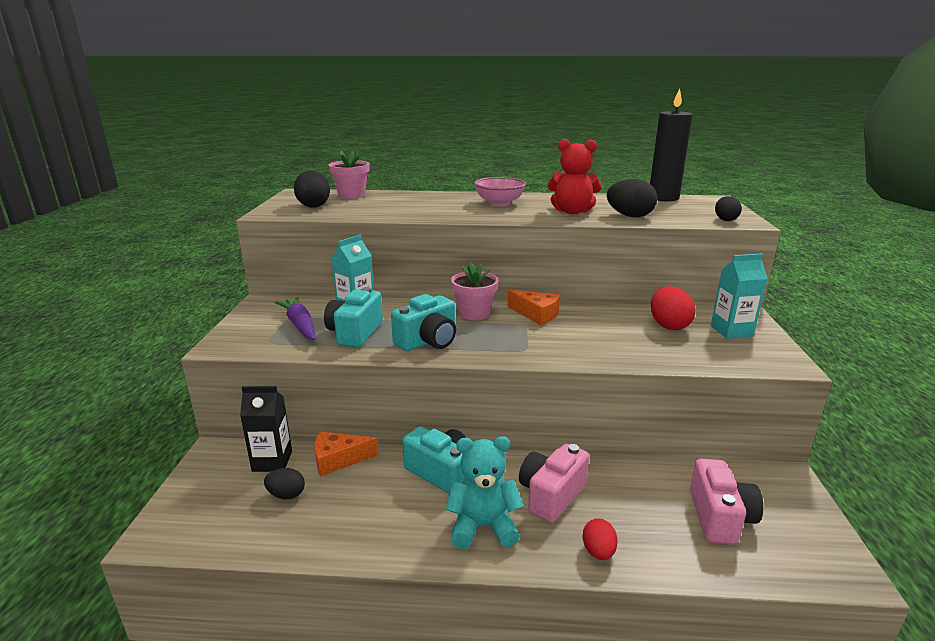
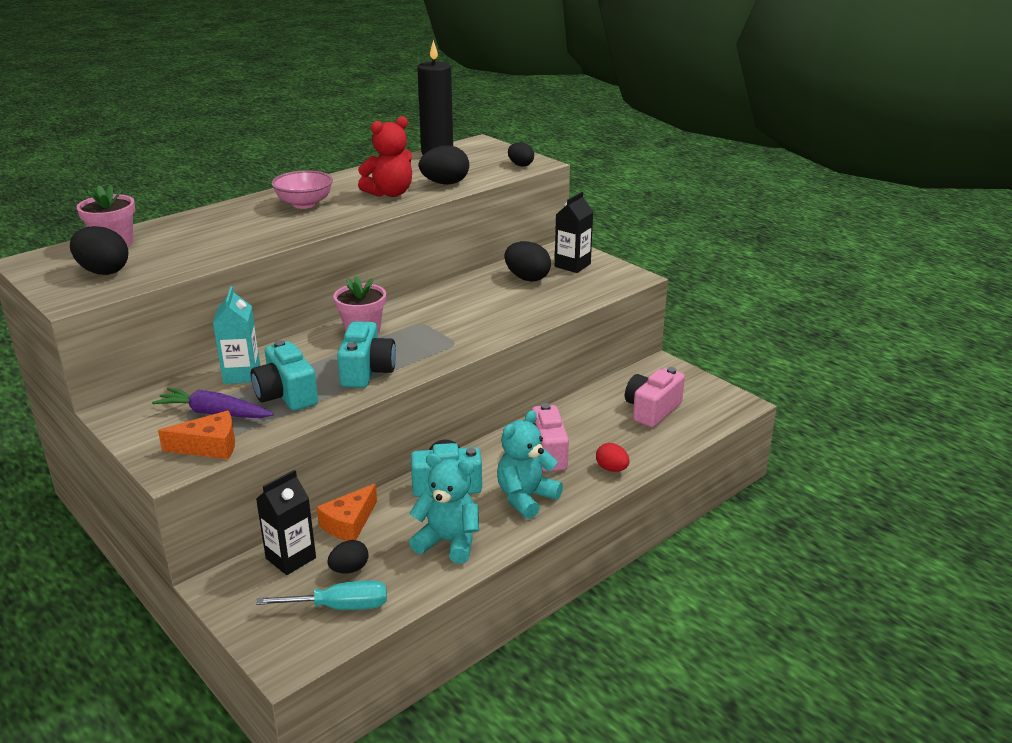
camera: 45 degrees left, 5 degrees up
orange cheese [507,290,560,325] -> orange cheese moved to [158,411,235,459]
red egg [651,286,696,330] -> black egg [504,241,551,282]
pink camera [690,458,763,545] -> pink camera turned 105 degrees counterclockwise [625,367,685,427]
turquoise carton [711,254,768,339] -> black carton [555,192,593,273]
none -> turquoise screwdriver [256,580,387,610]
none -> turquoise teddy bear [409,453,479,564]

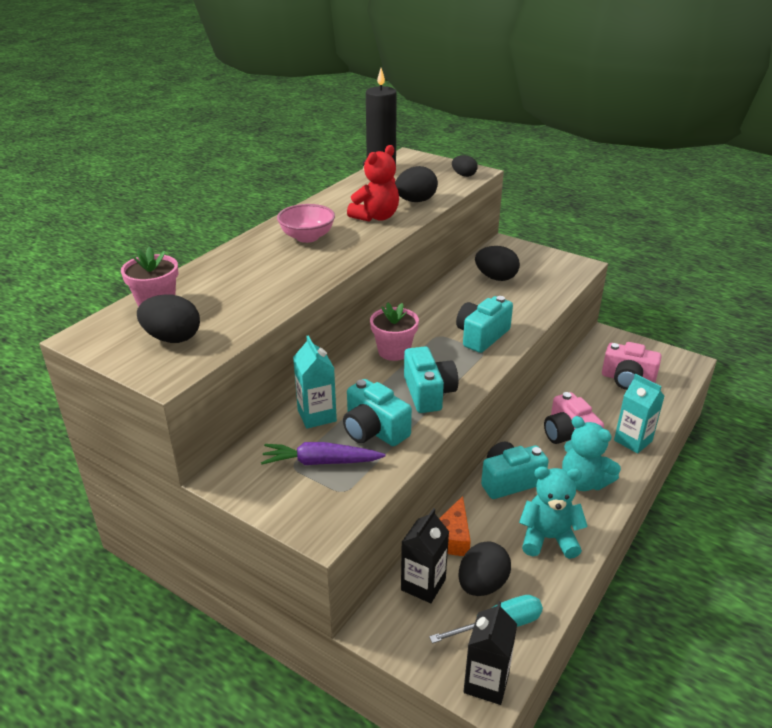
camera: 15 degrees left, 5 degrees up
orange cheese [158,411,235,459] -> none
black egg [328,540,369,574] -> black egg [459,541,511,596], size x1.60
turquoise teddy bear [497,410,563,519] -> turquoise teddy bear turned 75 degrees counterclockwise [562,416,621,491]
black carton [555,192,593,273] -> black carton moved to [464,601,517,705]
red egg [596,443,630,472] -> turquoise carton [614,374,664,454]
pink camera [625,367,685,427] -> pink camera turned 90 degrees counterclockwise [602,342,662,390]
none -> turquoise camera [456,296,513,353]

